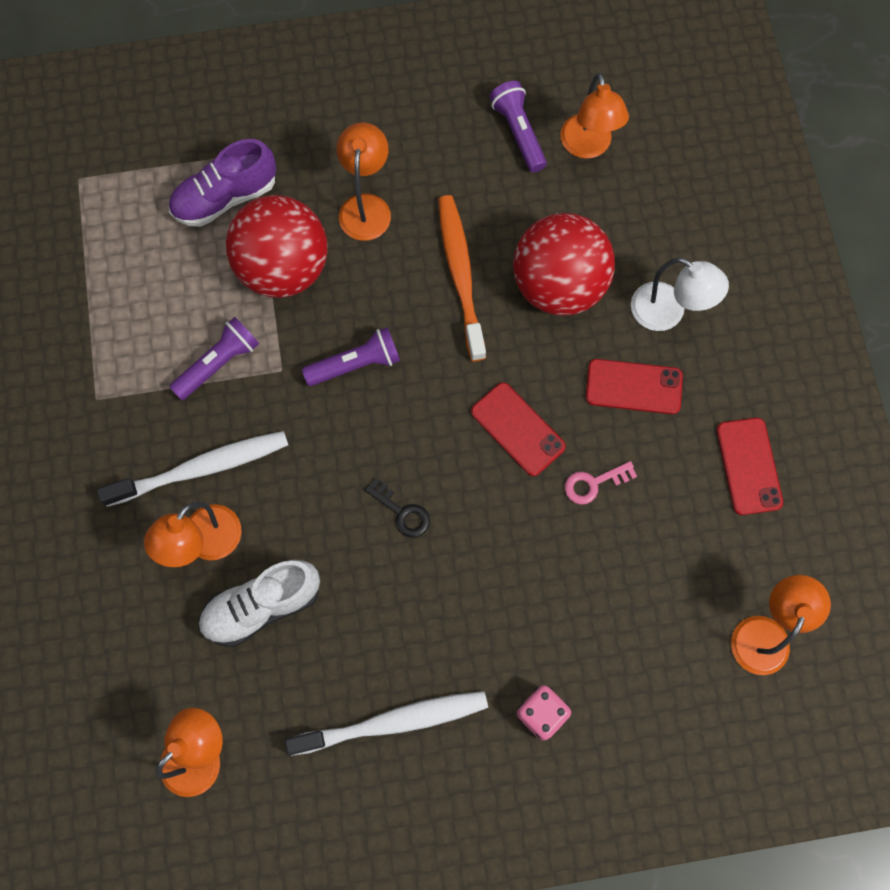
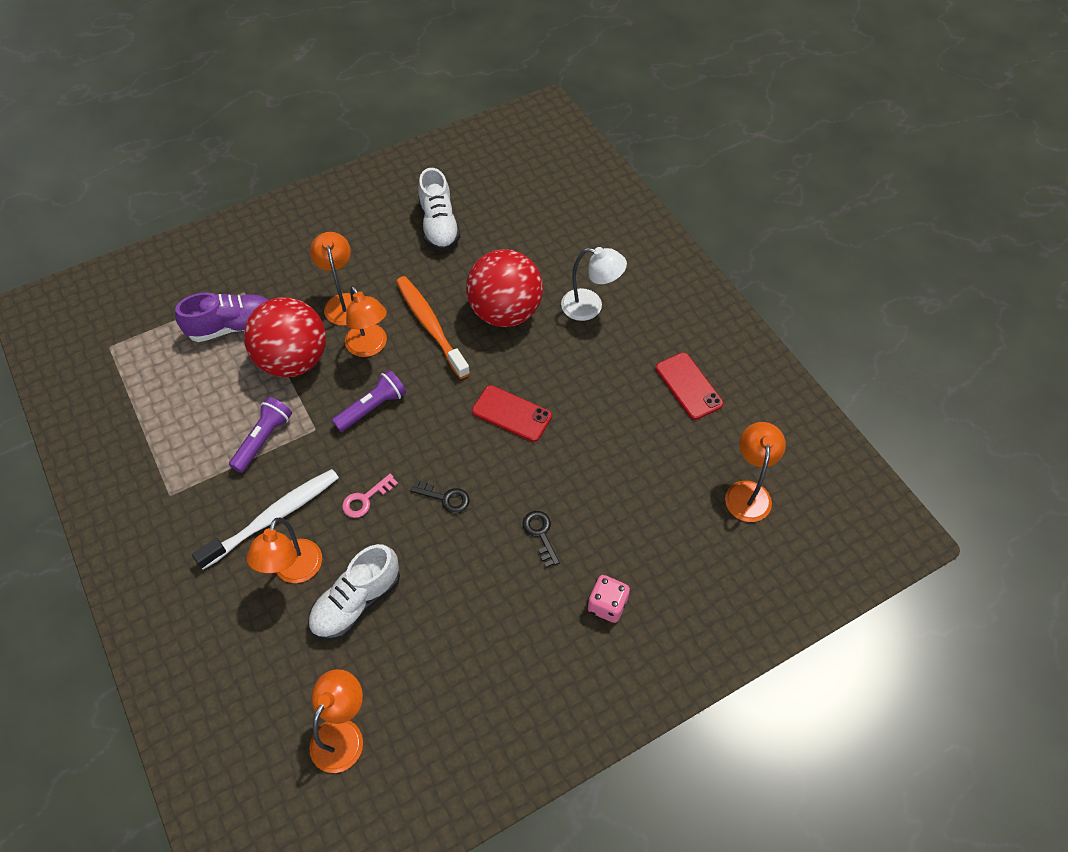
camera: 20 degrees left, 15 degrees down
purple shoe [169,139,276,227] -> purple shoe turned 150 degrees counterclockwise [175,293,268,342]
white toothbrush [285,691,488,756] -> none
purple flashlight [489,81,547,172] -> white shoe [418,168,460,251]
orange lamp [560,73,629,158] -> orange lamp moved to [345,286,387,357]
pink key [565,461,637,505] -> pink key moved to [342,474,398,518]
red phone [586,359,683,414] -> none
none -> black key [523,511,560,568]

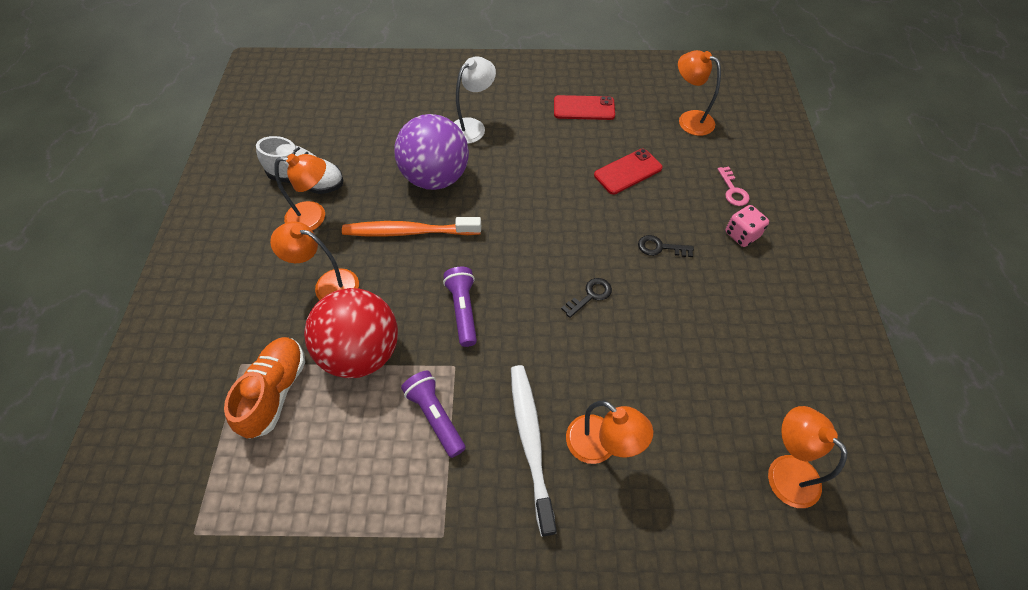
camera: 60 degrees left, 0 degrees up
purple shoe [175,293,268,342] -> orange shoe [224,337,305,439]
white shoe [308,544,400,640] -> none
pink key [342,474,398,518] -> pink key moved to [718,167,750,206]
orange lamp [345,286,387,357] -> orange lamp moved to [274,154,326,231]
red ball [466,249,543,327] -> purple ball [394,114,469,190]
red phone [472,385,552,442] -> red phone moved to [594,149,662,195]

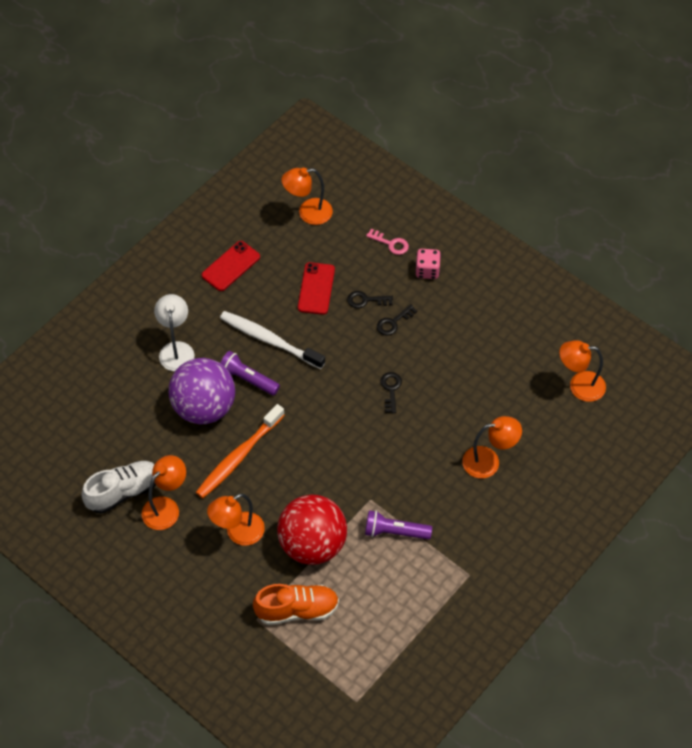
camera: 50 degrees left, 0 degrees up
orange shoe [224,337,305,439] -> orange shoe turned 120 degrees clockwise [253,584,339,625]
purple flashlight [443,267,477,347] -> purple flashlight moved to [220,351,280,395]
white toothbrush [511,365,557,536] -> white toothbrush moved to [220,311,325,369]
none -> black key [347,291,393,308]

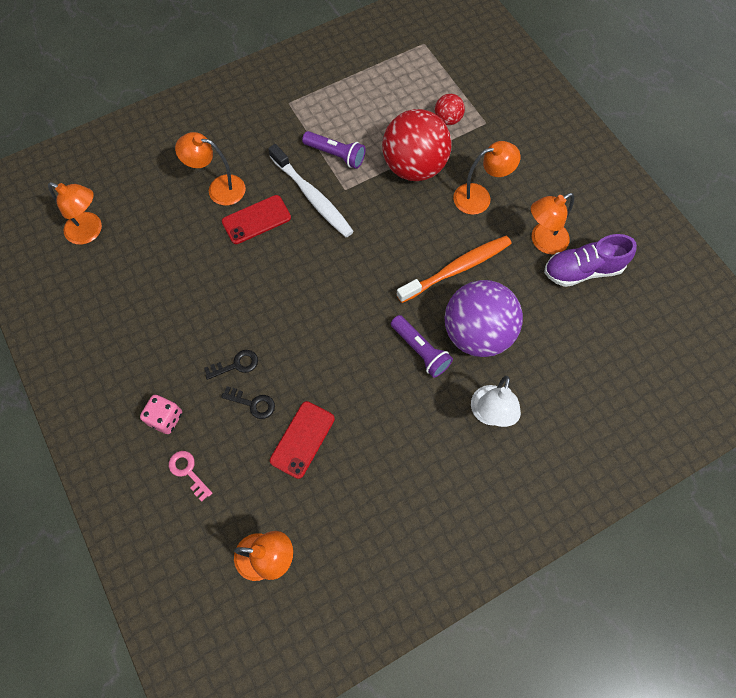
camera: 160 degrees left, 10 degrees up
white shoe [81,461,156,514] -> purple shoe [544,234,637,287]
red phone [202,241,260,291] -> red phone moved to [222,195,291,244]
white toothbrush [220,311,325,369] -> white toothbrush moved to [268,144,354,238]
orange shoe [253,584,339,625] -> red ball [435,94,465,125]
black key [380,372,402,413] -> none

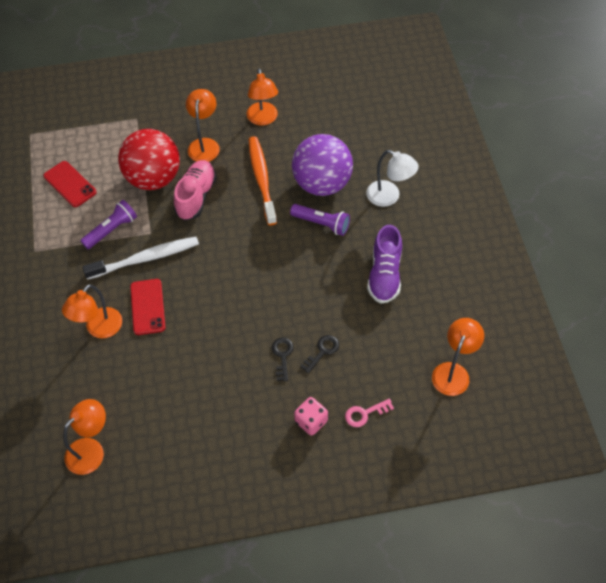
camera: 70 degrees left, 10 degrees down
red phone [270,401,335,479] -> red phone moved to [43,161,97,207]
purple flashlight [391,315,453,378] -> purple flashlight turned 45 degrees clockwise [290,204,350,236]
red ball [435,94,465,125] -> none
purple shoe [544,234,637,287] -> purple shoe moved to [367,225,402,304]
none -> pink shoe [174,160,217,221]

